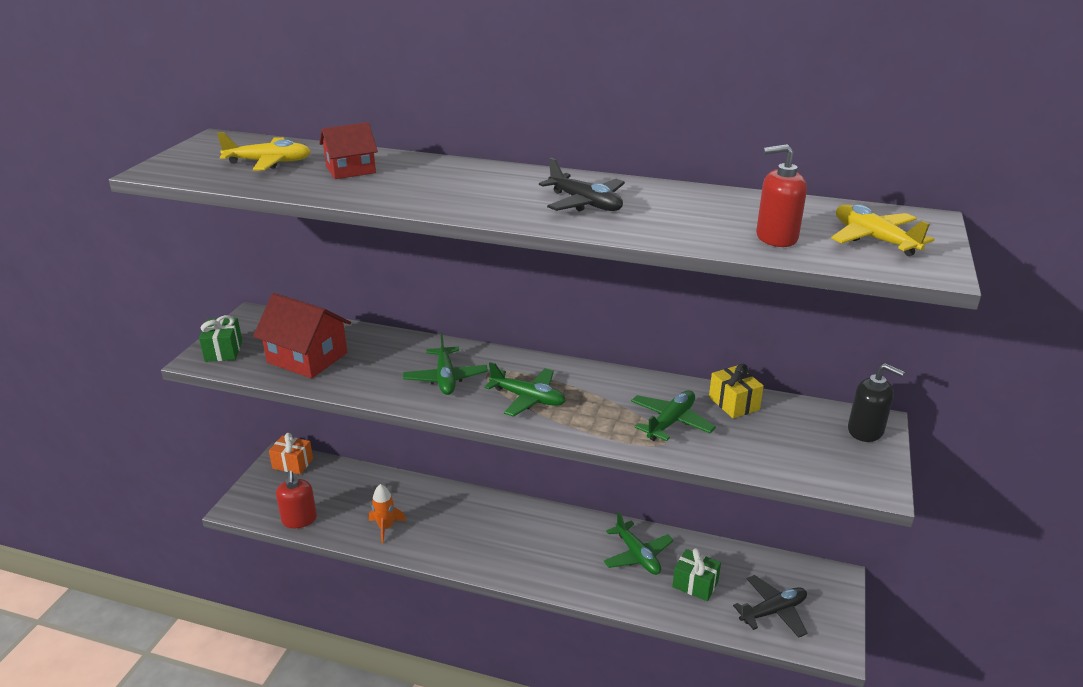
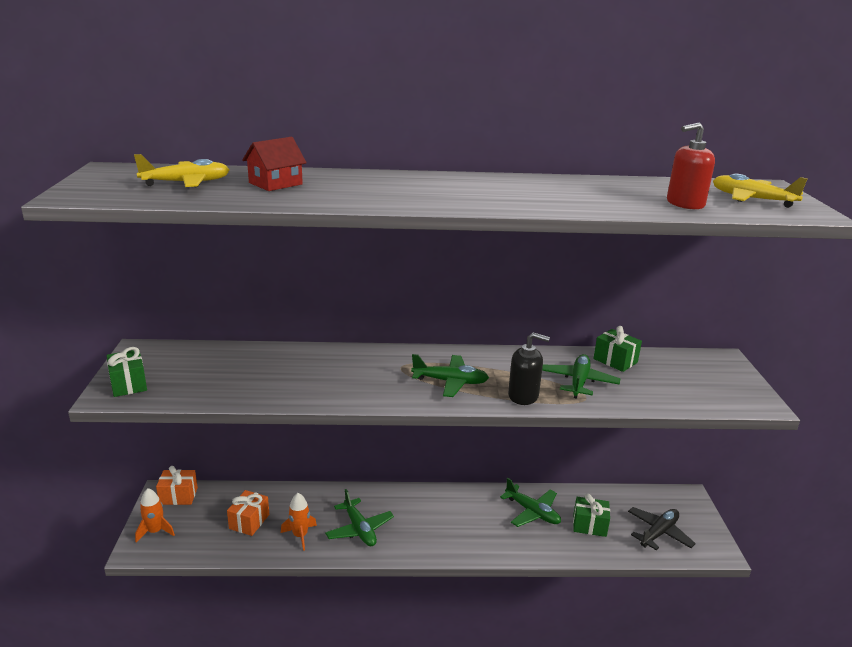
camera: 20 degrees left, 5 degrees down
red house [253,293,351,378] -> none
red soap dispenser [276,471,317,528] -> none
green plane [403,332,488,395] -> green plane moved to [325,489,394,546]
black plane [539,158,625,212] -> none
yellow gift [709,364,764,418] -> green gift [593,326,642,372]
black soap dispenser [848,363,904,442] -> black soap dispenser moved to [508,332,550,405]
none -> orange rocket [135,488,175,543]
none -> orange gift [227,490,269,536]

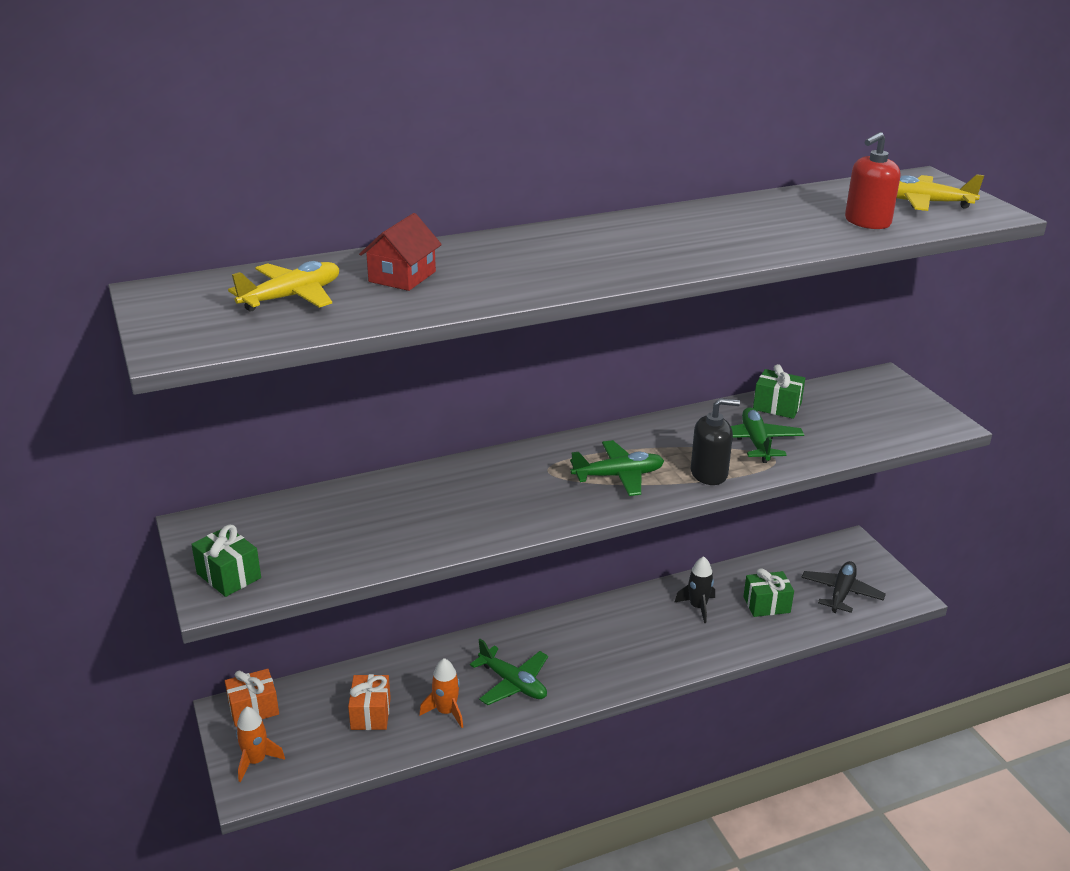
camera: 20 degrees left, 5 degrees up
green plane [500,478,561,527] -> black rocket [675,556,715,623]

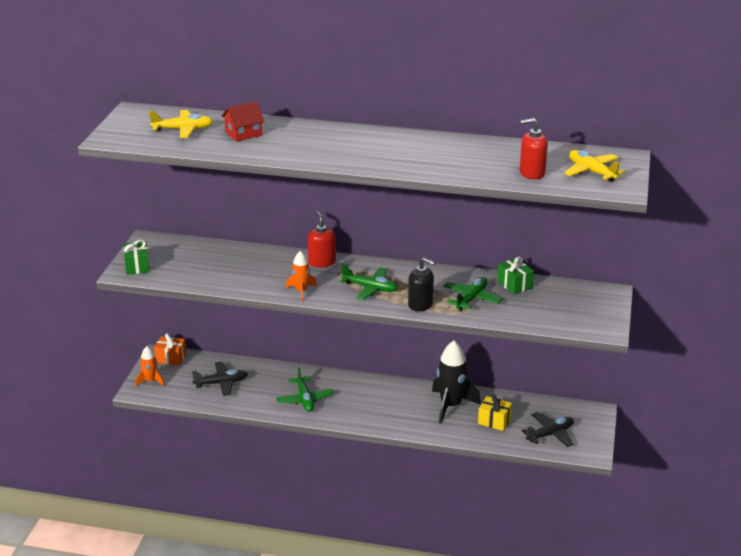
camera: 35 degrees right, 0 degrees up
orange gift [348,674,391,730] -> black plane [192,362,248,396]
orange rocket [419,658,463,728] -> orange rocket moved to [286,251,317,301]
black rocket [675,556,715,623] -> black rocket [432,341,481,423], size x1.80
green gift [743,568,794,617] -> yellow gift [478,394,512,431]
none -> red soap dispenser [308,211,336,267]

